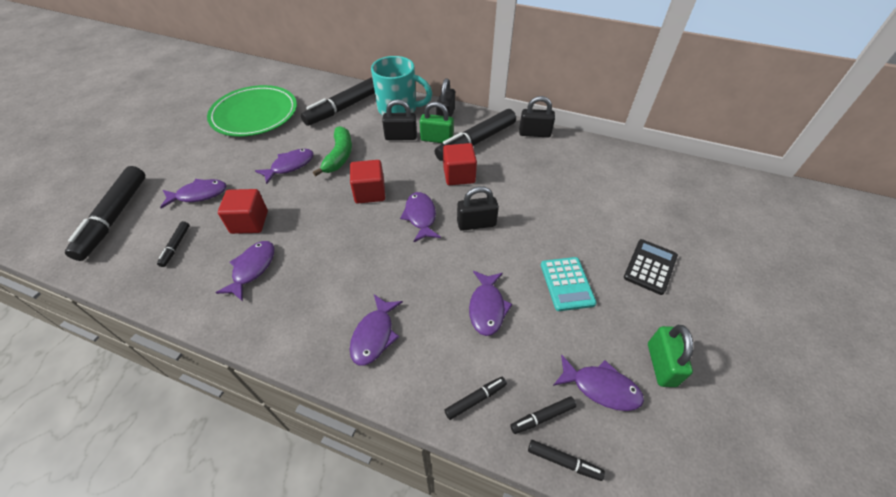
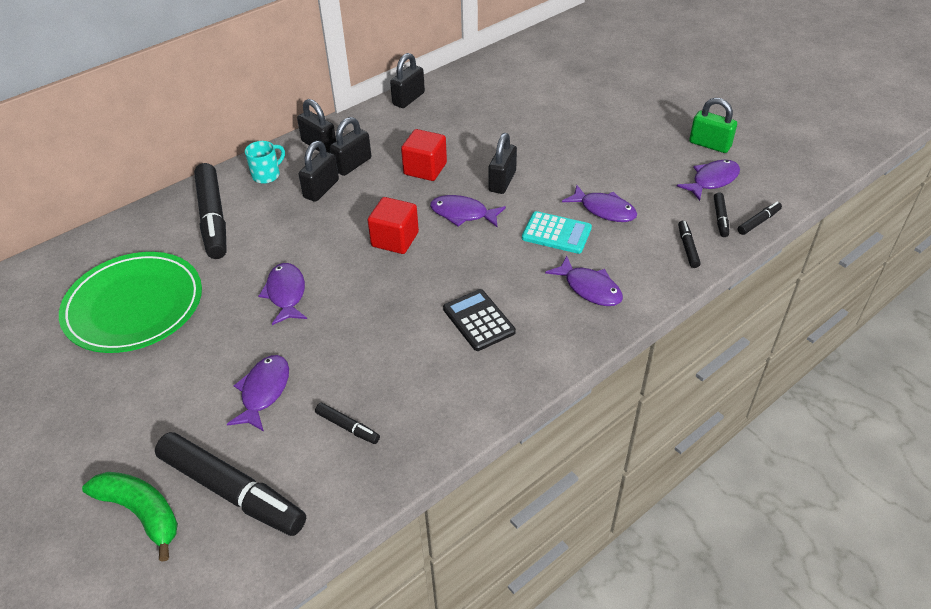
camera: 60 degrees left, 5 degrees down
purple fish [215,241,274,301] -> none
red cube [218,189,268,234] -> none
green banana [313,126,352,177] -> green banana moved to [82,472,178,562]
turquoise mug [371,56,432,115] -> turquoise mug [245,141,285,184], size x0.52
green padlock [420,102,454,143] -> black padlock [330,117,371,176]
black marker [435,109,516,161] -> none
turquoise calculator [541,257,597,311] -> turquoise calculator moved to [522,211,592,254]
black calculator [624,239,678,295] -> black calculator moved to [443,289,516,351]

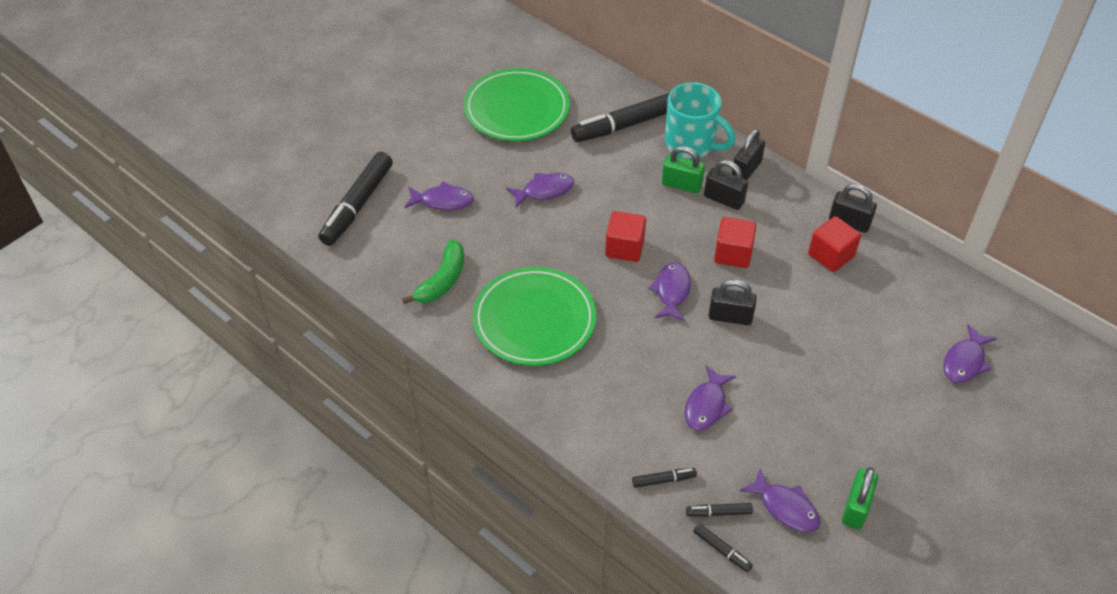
camera: 80 degrees right, 5 degrees up
green banana [82,472,178,562] -> green banana moved to [402,239,464,304]
turquoise mug [245,141,285,184] -> turquoise mug [665,82,735,159], size x1.93
black padlock [299,141,339,202] -> green padlock [662,146,705,193]
black marker [315,403,380,444] -> none
black calculator [443,289,516,351] -> green plate [472,267,596,366]
turquoise calculator [522,211,592,254] -> none
purple fish [545,256,623,306] -> purple fish moved to [943,324,997,383]
none -> red cube [808,216,861,272]

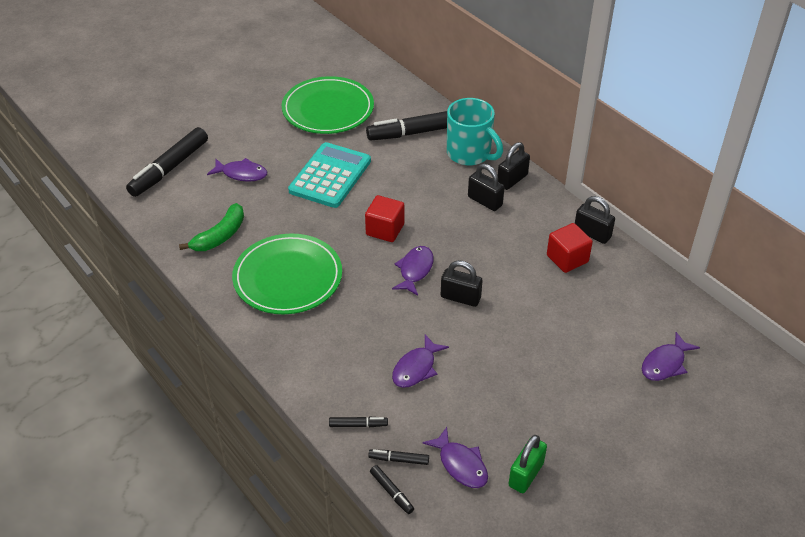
camera: 10 degrees right, 5 degrees down
purple fish [506,173,574,208] -> turquoise calculator [288,142,371,208]
green padlock [662,146,705,193] -> none
red cube [714,217,756,268] -> none

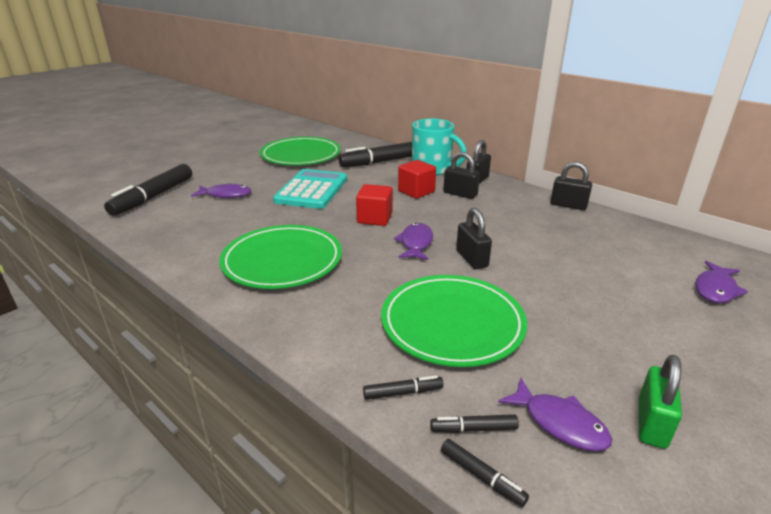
camera: 10 degrees left, 15 degrees down
green banana [179,203,244,251] -> none
purple fish [392,335,449,388] -> green plate [381,275,527,367]
black padlock [441,260,482,307] -> black padlock turned 60 degrees clockwise [456,208,492,269]
red cube [547,223,593,273] -> red cube moved to [398,160,436,199]

